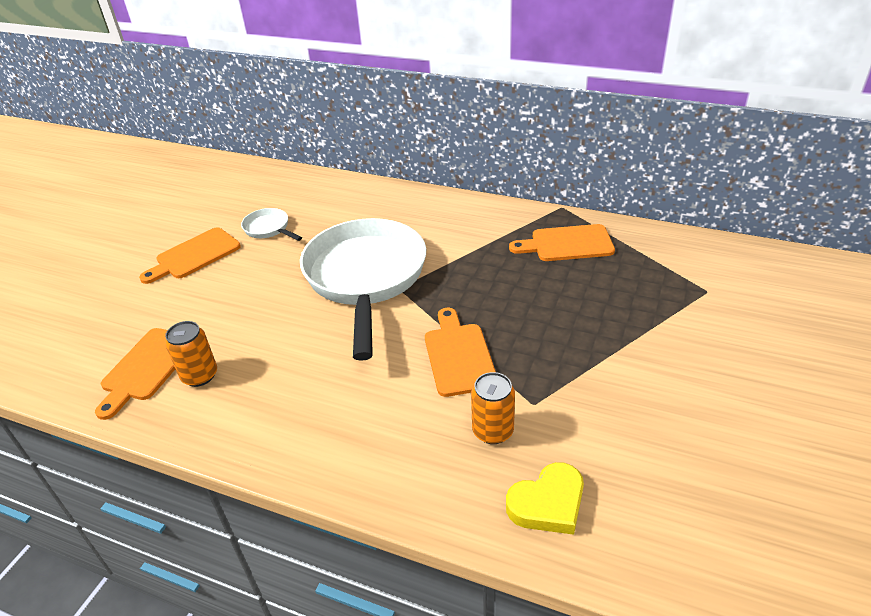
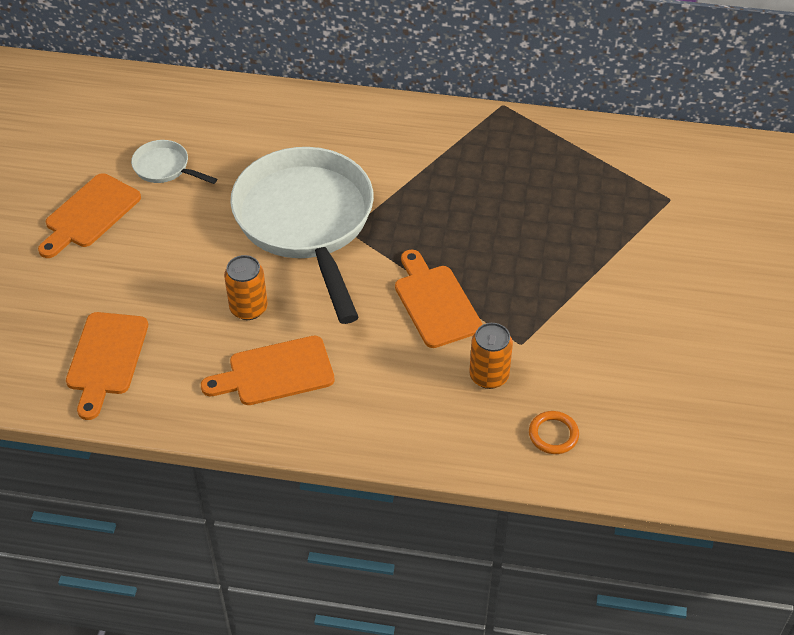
camera: 15 degrees left, 10 degrees up
orange can [165,321,217,387] -> orange can moved to [224,255,268,320]
yellow heart [506,462,584,535] -> orange ring [529,411,579,454]
orange cutting board [509,224,615,261] -> orange cutting board moved to [201,336,335,405]

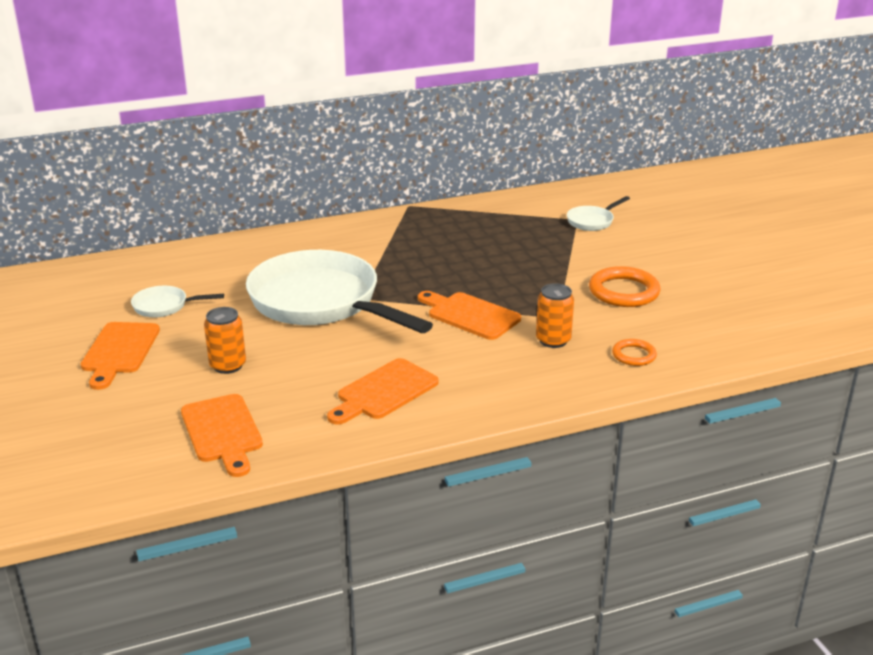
camera: 30 degrees left, 20 degrees down
orange can [224,255,268,320] -> orange can moved to [204,307,246,374]
none -> white pan [567,196,630,231]
none -> orange ring [589,266,660,307]

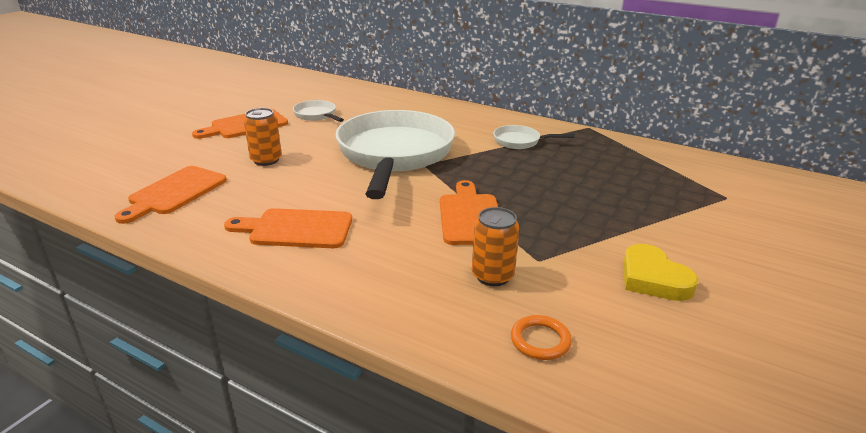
camera: 50 degrees right, 0 degrees up
white pan [567,196,630,231] -> white pan moved to [493,125,575,149]
orange ring [589,266,660,307] -> yellow heart [623,244,699,301]

